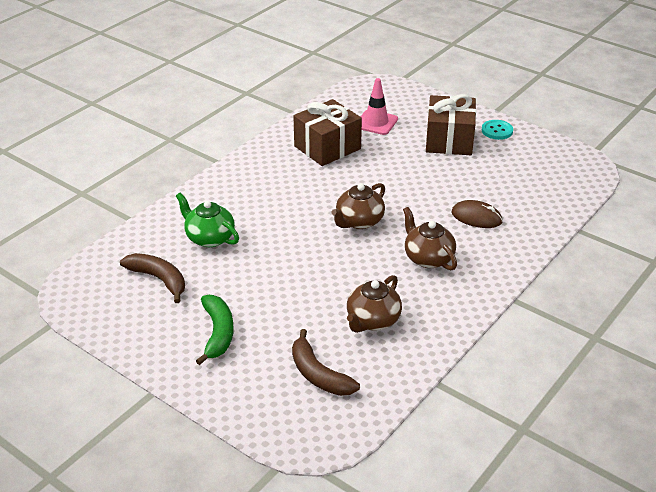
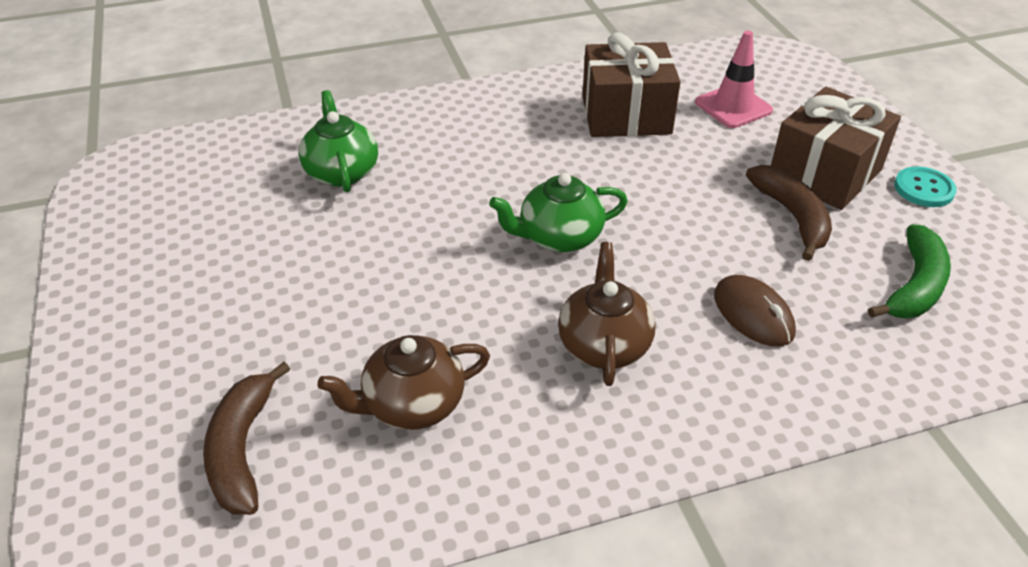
camera: 35 degrees right, 5 degrees up
brown banana [120,253,185,303] -> brown banana moved to [746,165,832,261]
green banana [196,295,233,365] -> green banana moved to [868,224,951,318]
brown teapot [331,183,385,229] -> green teapot [489,173,628,252]

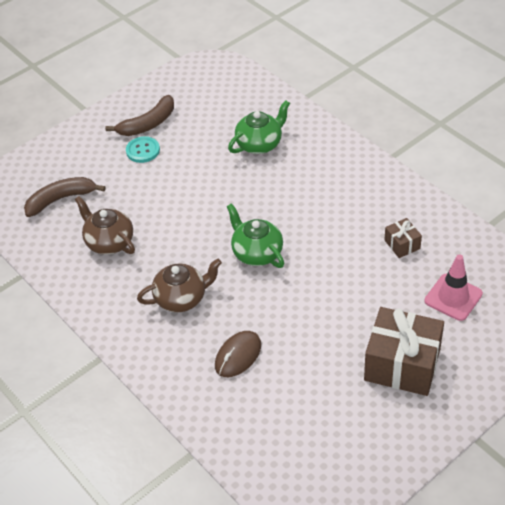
camera: 70 degrees right, 5 degrees up
brown gift [582,32,680,137] -> brown gift [384,218,422,258], size x0.47
brown banana [746,165,832,261] -> brown banana moved to [105,95,174,136]
green banana [868,224,951,318] -> none
turquoise button [894,166,957,207] -> turquoise button moved to [126,136,160,163]

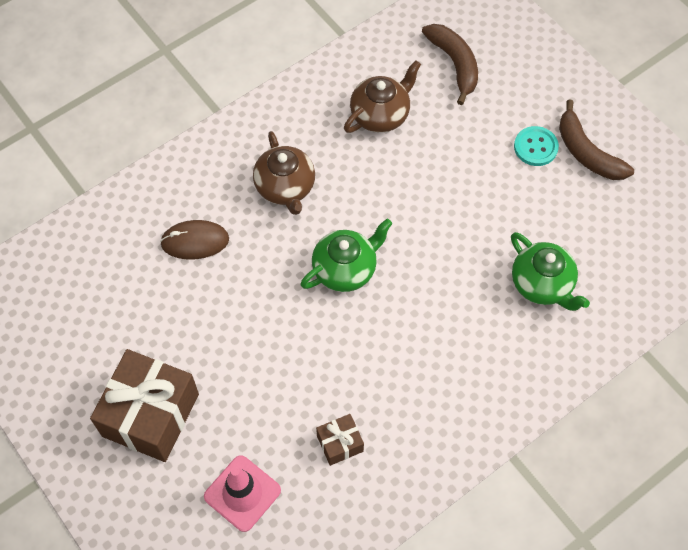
camera: 90 degrees right, 15 degrees up
brown mouse [215,331,261,377] -> brown mouse turned 45 degrees counterclockwise [160,220,229,259]

